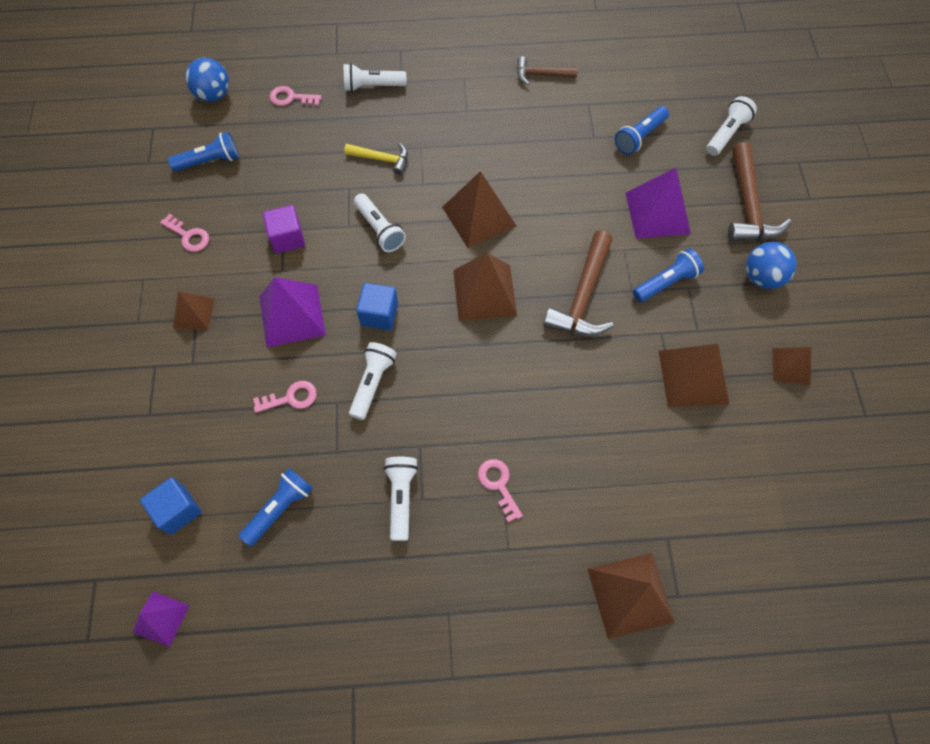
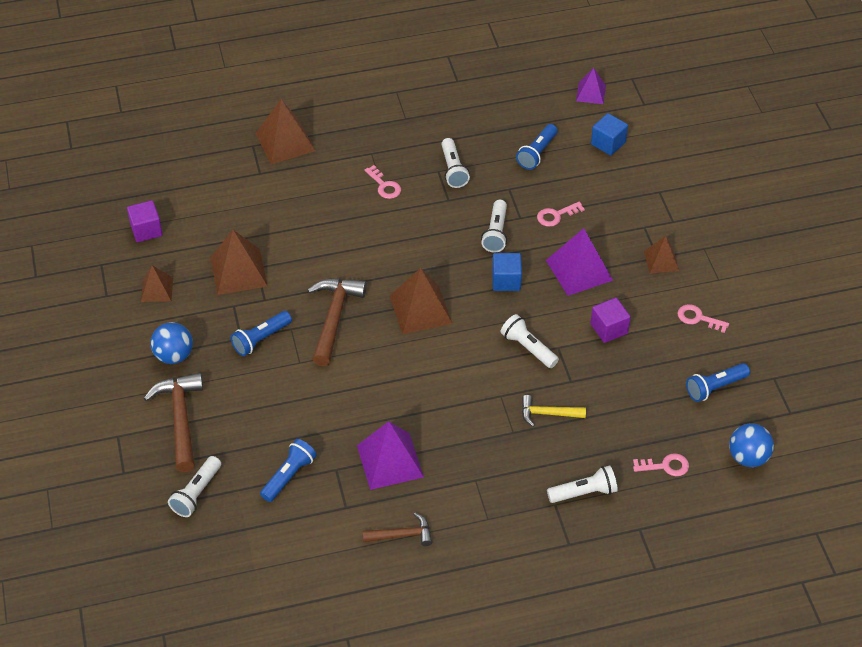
camera: 170 degrees right, 15 degrees down
brown pyramid [442,171,516,248] -> none
purple pyramid [626,168,691,238] -> purple pyramid moved to [357,421,424,490]
none -> purple cube [127,200,163,242]

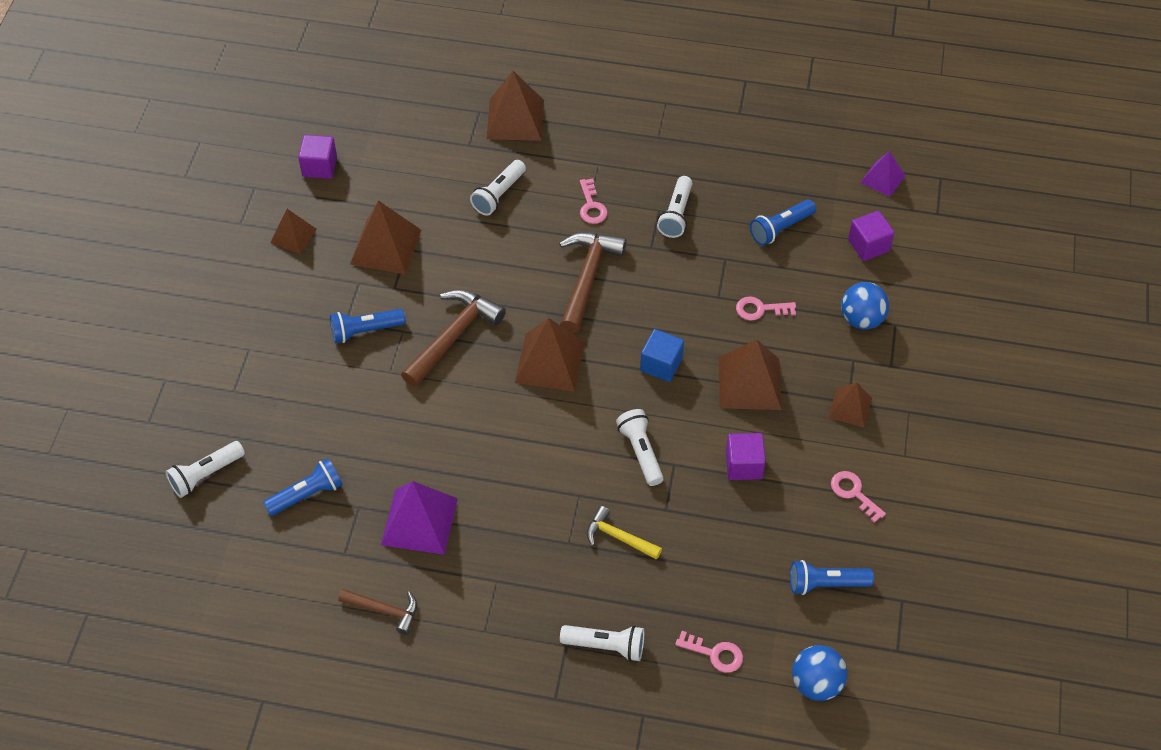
camera: 25 degrees right, 5 degrees up
brown hammer [144,373,203,472] -> brown hammer moved to [559,232,627,333]
blue ball [150,322,193,364] -> blue ball moved to [841,282,889,330]
white flashlight [481,200,507,252] -> white flashlight moved to [470,160,526,216]
purple pyramid [546,228,613,296] -> brown pyramid [719,339,781,410]
blue cube [591,113,628,156] -> purple cube [848,211,894,261]

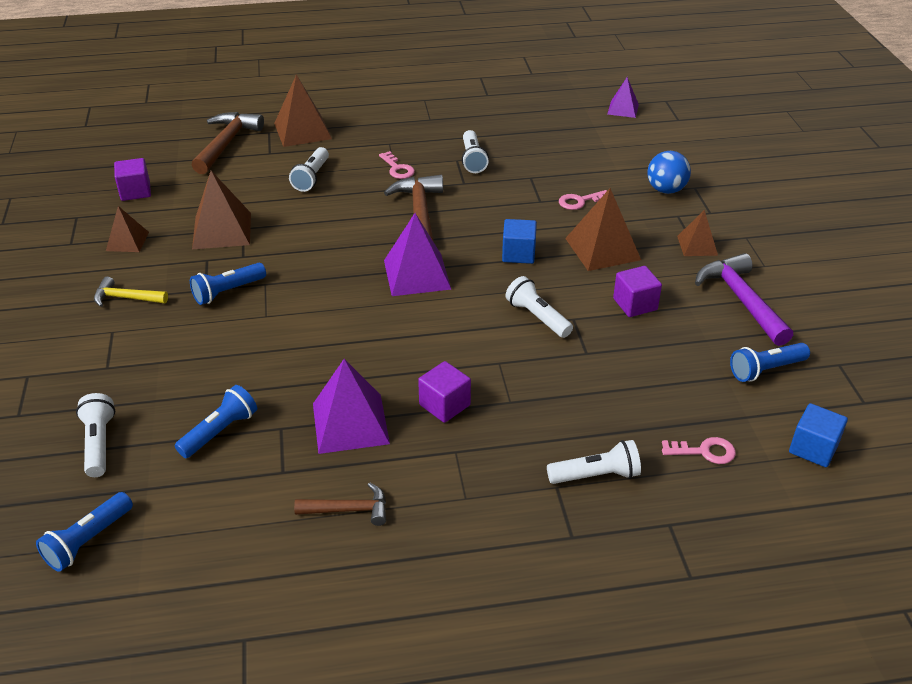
camera: 20 degrees left, 15 degrees down
white flashlight [165,441,245,498] -> white flashlight turned 135 degrees clockwise [76,393,115,477]
brown hammer [401,289,506,387] -> brown hammer moved to [191,112,264,174]
brown pyramid [515,318,585,391] -> purple pyramid [384,213,451,296]
yellow hammer [587,506,662,560] -> yellow hammer moved to [94,277,168,307]
blue flashlight [750,200,816,245] -> blue flashlight moved to [36,492,133,572]
blue ball [792,645,847,701] -> blue cube [789,403,848,467]
pink key [831,471,886,523] -> purple hammer [695,253,793,346]
purple cube [848,211,894,261] -> purple cube moved to [418,361,471,423]

